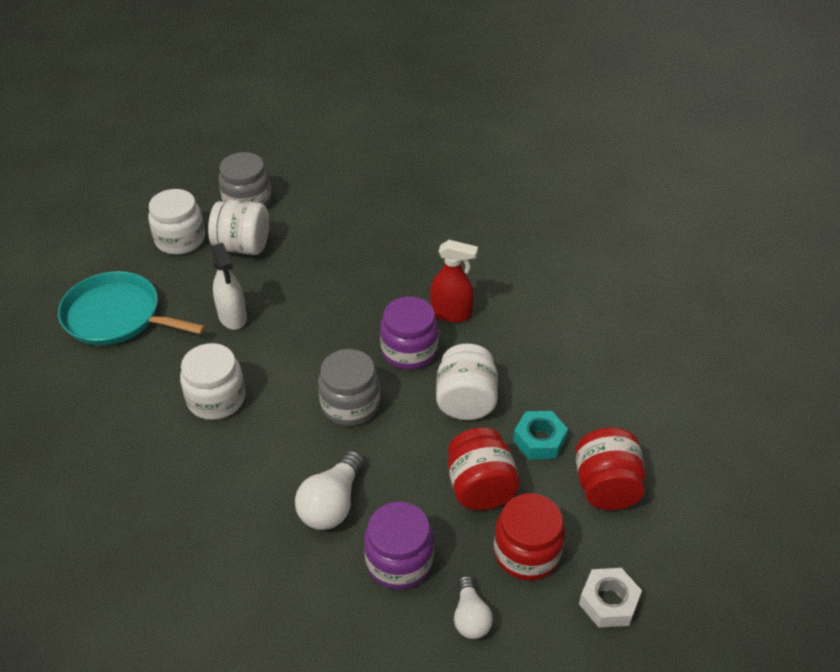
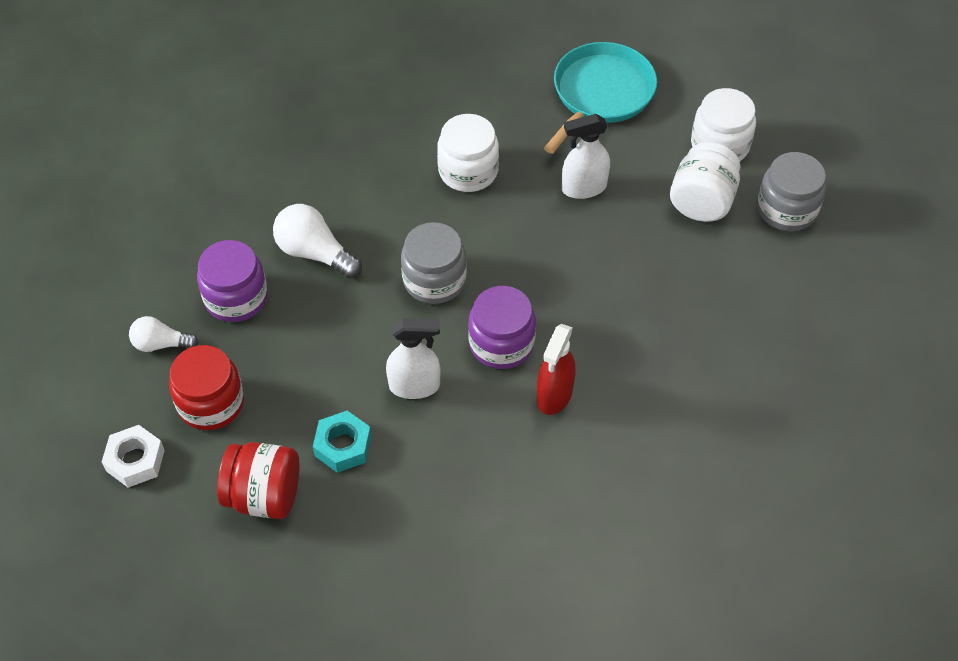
camera: 100 degrees right, 10 degrees up
white jar [436,344,498,420] -> white spray bottle [386,318,441,399]
red jar [448,428,520,510] -> none

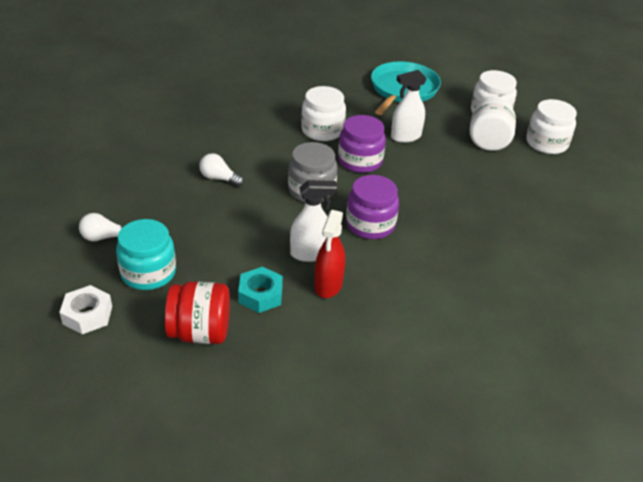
camera: 10 degrees left, 15 degrees down
red jar [169,345,244,430] -> turquoise jar [116,219,176,290]
purple jar [197,240,268,322] -> purple jar moved to [338,115,386,173]
white light bulb [273,204,362,278] -> white light bulb [199,153,244,187], size x0.64
red spray bottle [537,324,576,415] -> red spray bottle moved to [314,210,345,298]
grey jar [757,152,826,232] -> white jar [526,99,577,154]

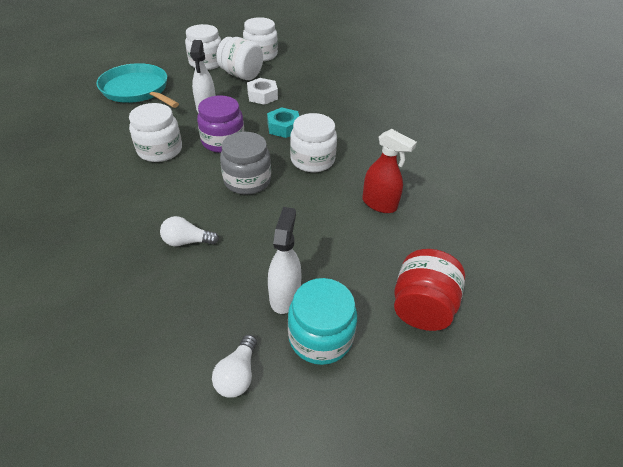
camera: 70 degrees left, 5 degrees up
white nut [59,285,112,334] -> white nut moved to [247,78,278,105]
white light bulb [199,153,244,187] -> white light bulb turned 45 degrees clockwise [160,216,219,246]
turquoise nut [238,267,283,313] -> turquoise nut moved to [267,107,299,138]
white spray bottle [290,180,338,262] -> white spray bottle moved to [268,207,301,314]
purple jar [346,175,399,239] -> white jar [290,113,337,172]

